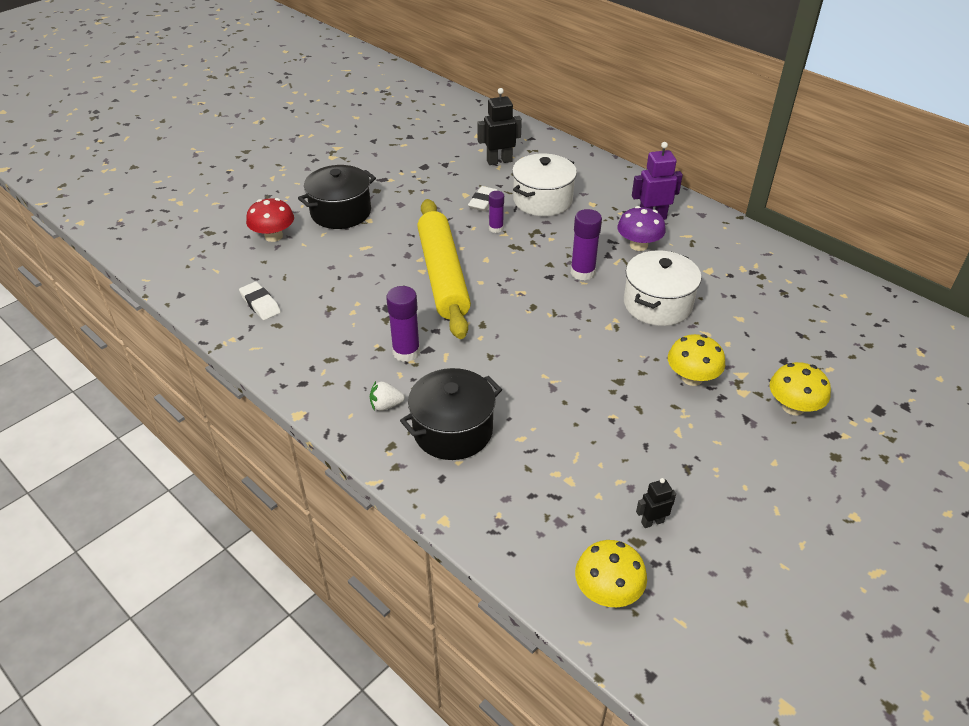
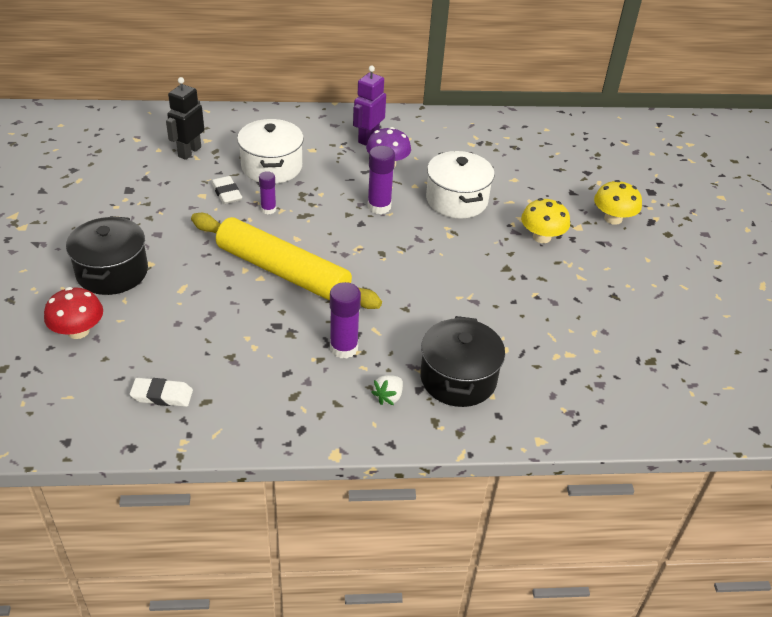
camera: 50 degrees left, 0 degrees up
yellow mushroom [575,540,647,607] -> none
black robot [636,478,676,528] -> none

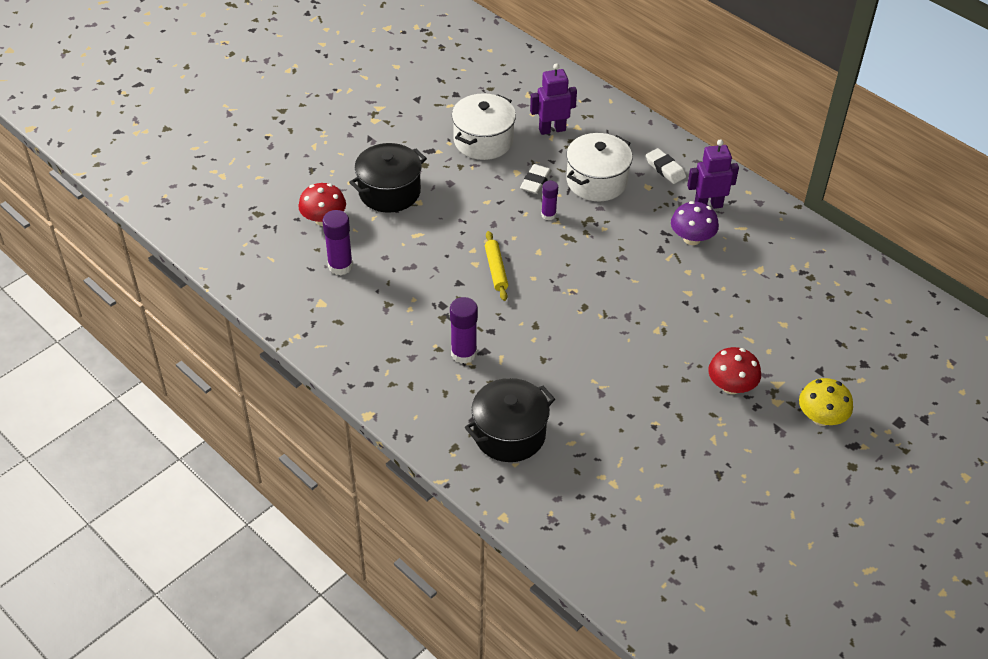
camera: 50 degrees right, 5 degrees up
white eraser [130,378,193,407] -> white eraser moved to [646,148,686,184]
black robot [166,77,204,160] -> purple robot [530,63,577,135]
yellow rolling pin [191,213,382,309] -> yellow rolling pin [485,231,508,301], size x0.44
purple glue stick [367,146,395,214] -> purple glue stick moved to [323,210,353,275]
white strawberry [371,375,403,405] -> none
white pot [426,151,495,218] -> white pot moved to [452,93,516,160]
yellow mushroom [521,198,570,243] -> red mushroom [708,347,761,394]

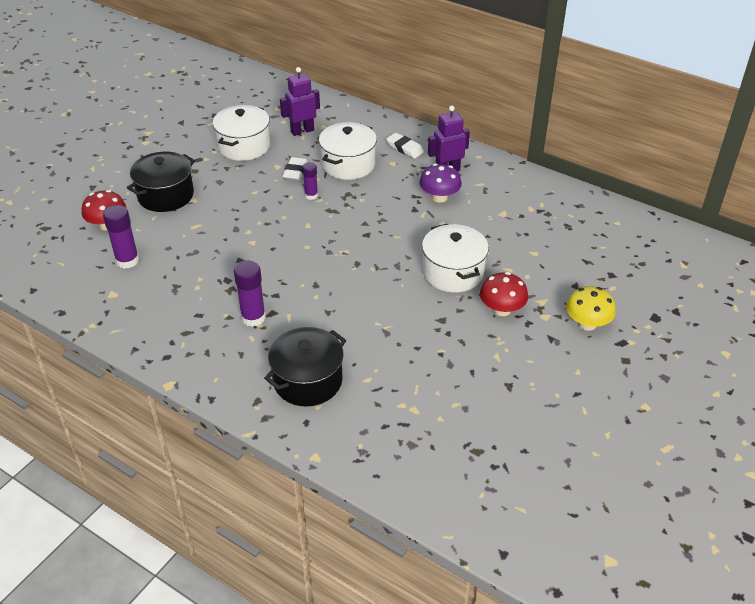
camera: 10 degrees left, 5 degrees down
yellow rolling pin [485,231,508,301] -> none
none -> white pot [422,224,489,293]

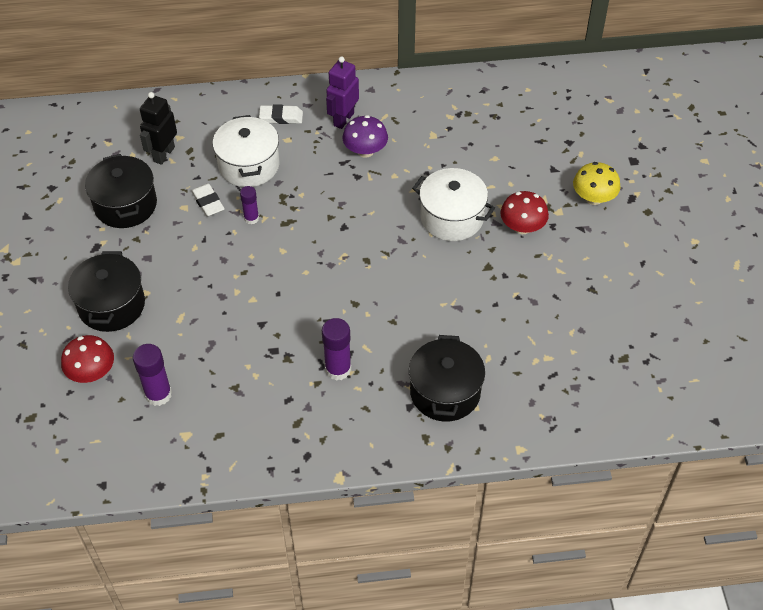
camera: 40 degrees left, 10 degrees up
white pot [213,105,270,161] -> black pot [85,154,157,228]
purple robot [280,67,320,136] -> black robot [140,92,177,165]

